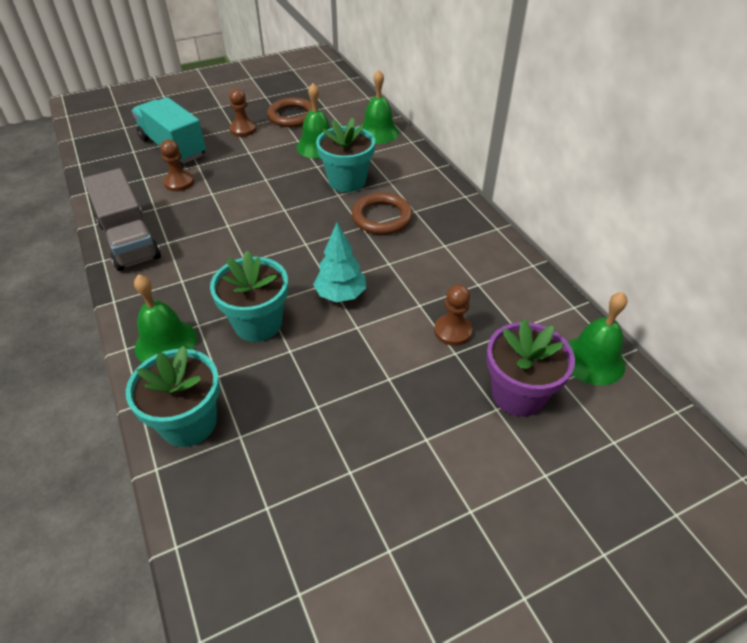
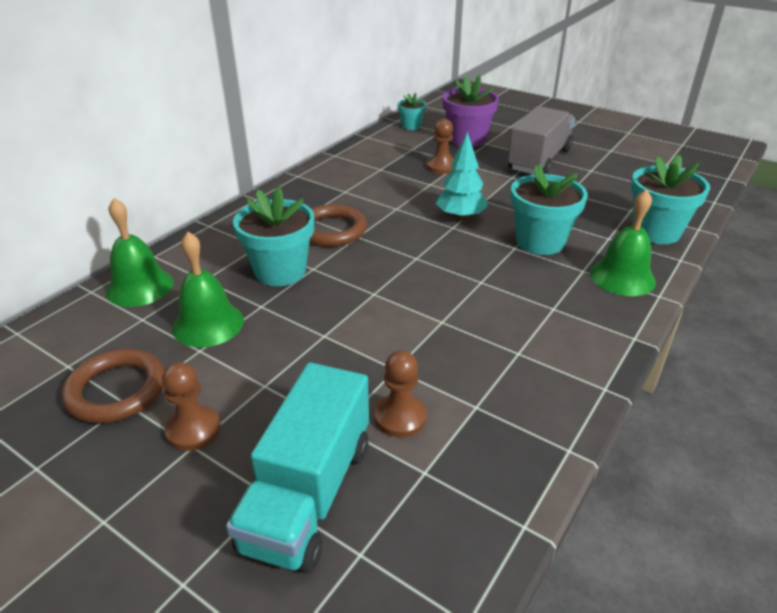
camera: 120 degrees left, 10 degrees down
grey truck [84,168,161,271] -> grey truck moved to [507,106,575,174]
green bell [568,292,628,385] -> turquoise flower pot [397,93,426,130]

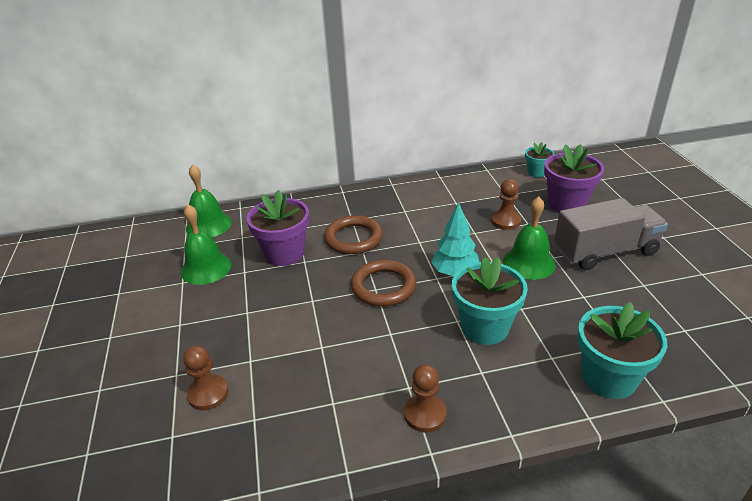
camera: 45 degrees right, 0 degrees up
brown ring [62,349,165,423] -> brown ring moved to [351,260,416,307]
brown pawn [162,362,221,451] -> brown pawn moved to [404,364,447,432]
turquoise truck [226,362,369,573] -> none
turquoise flower pot [233,187,314,286] -> purple flower pot [247,190,309,266]
green bell [590,189,656,296] -> green bell moved to [503,197,556,280]

